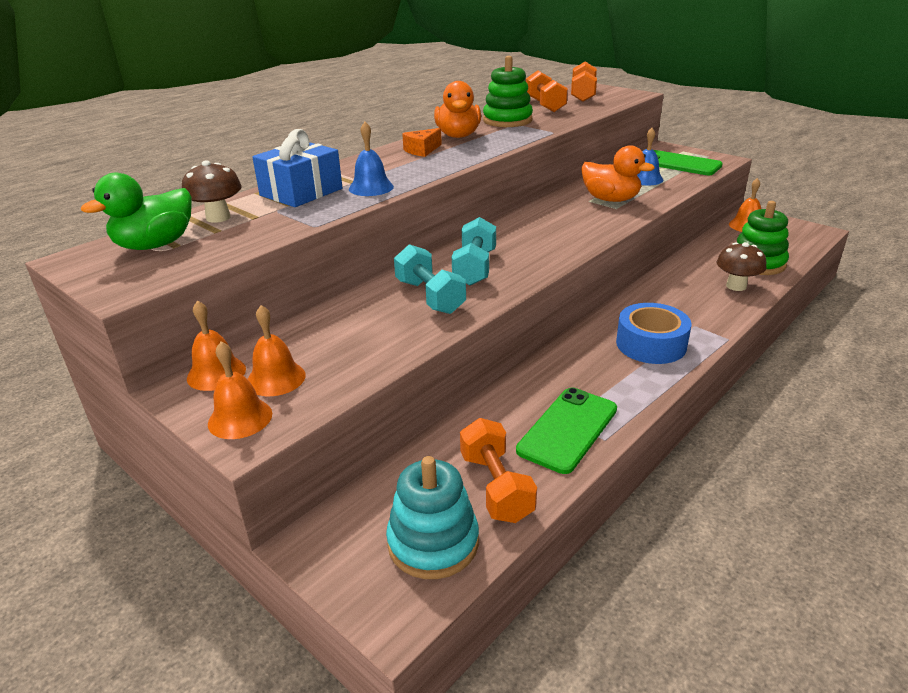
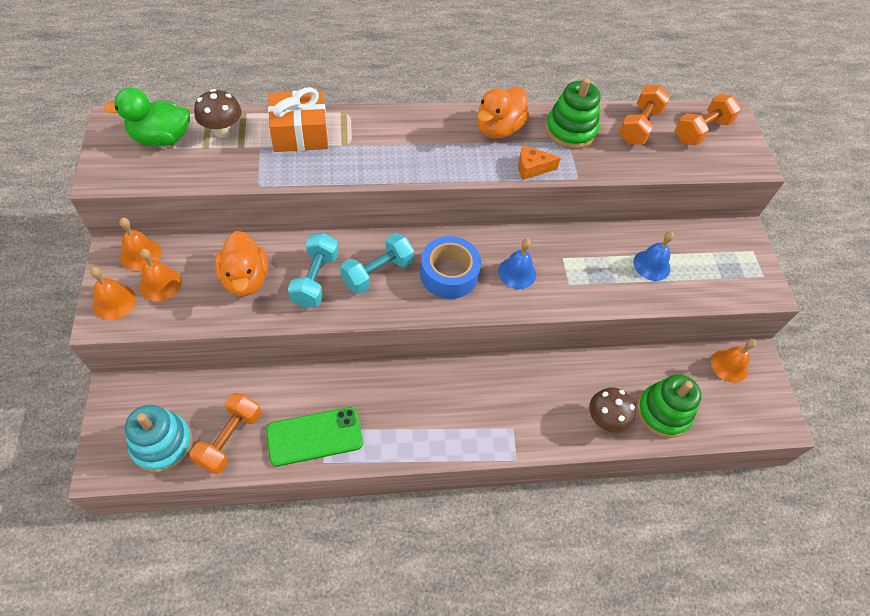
camera: 35 degrees right, 25 degrees up
blue gift [252,129,343,207] -> orange gift [268,87,328,152]
blue bell [349,122,394,196] -> blue bell moved to [498,239,536,289]
orange cheese [402,128,442,157] -> orange cheese moved to [518,145,561,180]
orange duck [581,145,655,202] -> orange duck moved to [215,231,268,296]
blue tape [616,303,691,364] -> blue tape moved to [420,236,481,299]
green phone [654,150,723,175] -> none

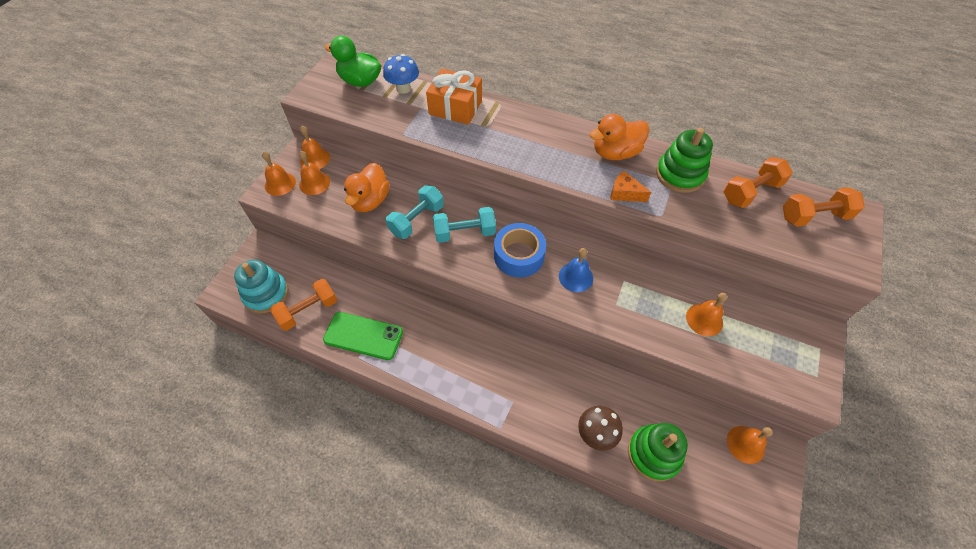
camera: 35 degrees right, 0 degrees up
brown mushroom [194,89,242,138] -> blue mushroom [383,54,419,94]
blue bell [633,231,674,281] -> orange bell [686,293,727,336]

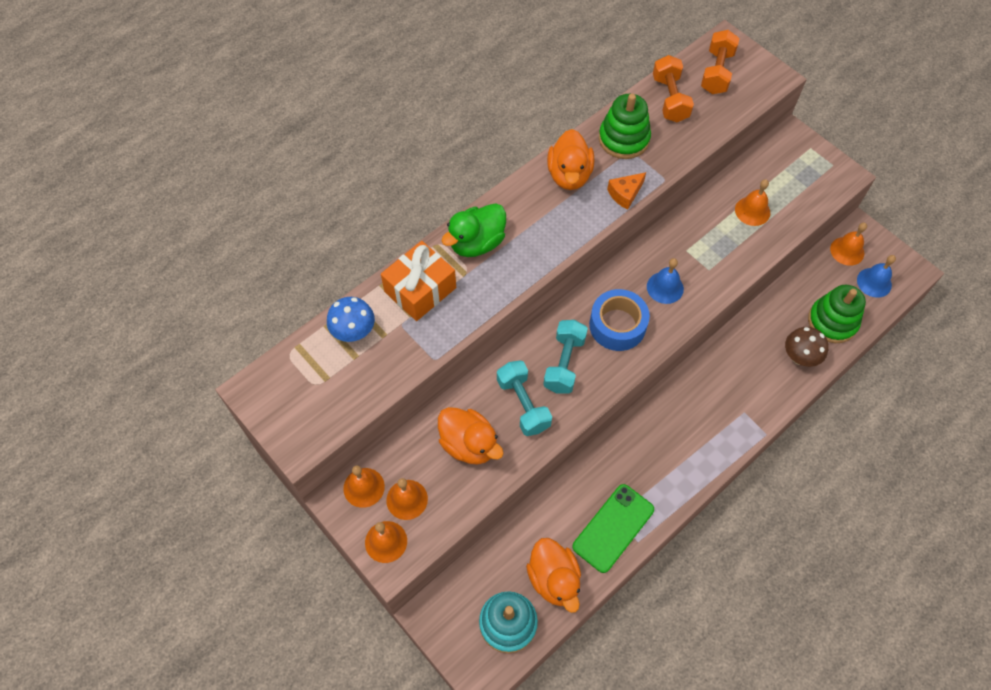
camera: 65 degrees left, 5 degrees up
orange dumbbell [270,279,337,331] -> orange duck [526,538,581,613]
green duck [325,36,381,87] -> green duck moved to [441,203,506,257]
none -> blue bell [857,255,896,298]

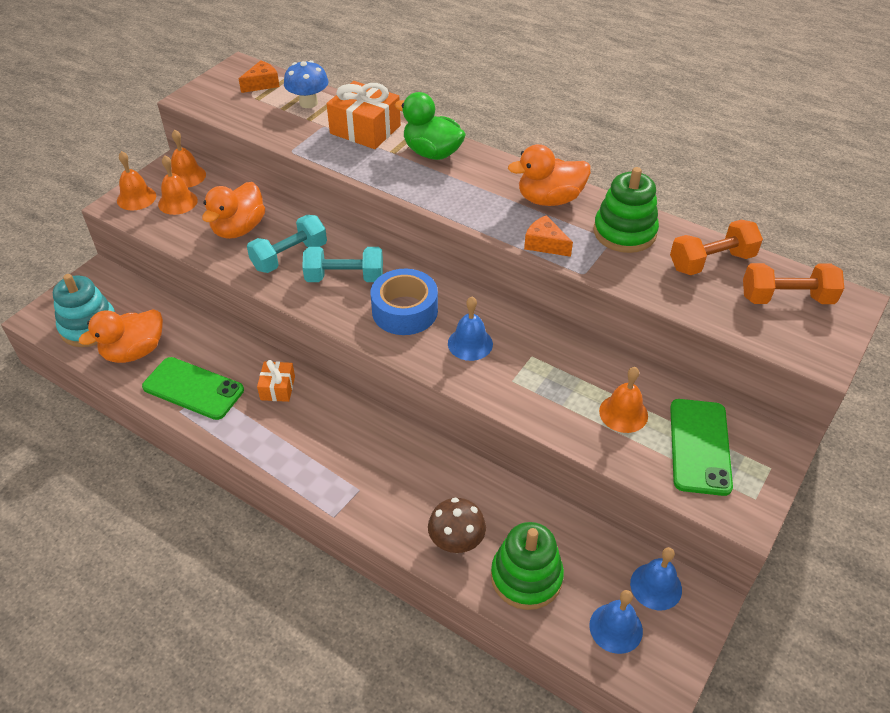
camera: 75 degrees right, 15 degrees down
orange bell [830,223,867,266] -> blue bell [630,547,682,611]
none -> orange cheese [239,60,280,93]
none -> orange gift [257,360,295,402]
none -> green phone [670,399,733,496]

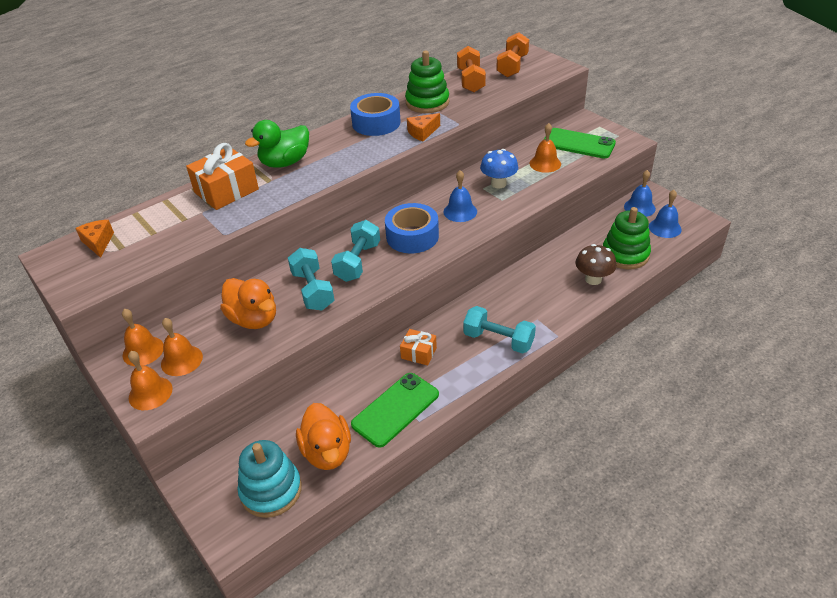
camera: 70 degrees left, 5 degrees down
blue mushroom [284,60,329,108] -> blue mushroom moved to [480,149,518,188]
orange duck [508,144,591,206] -> blue tape [350,93,401,136]
none -> turquoise dumbbell [463,306,536,353]

